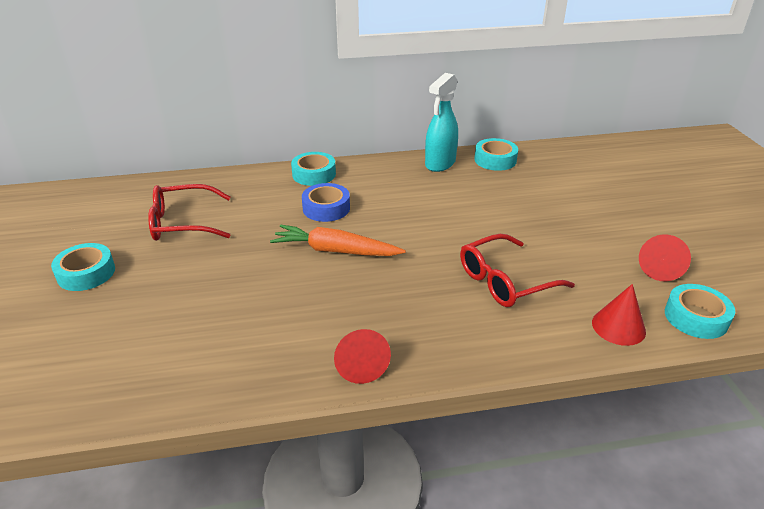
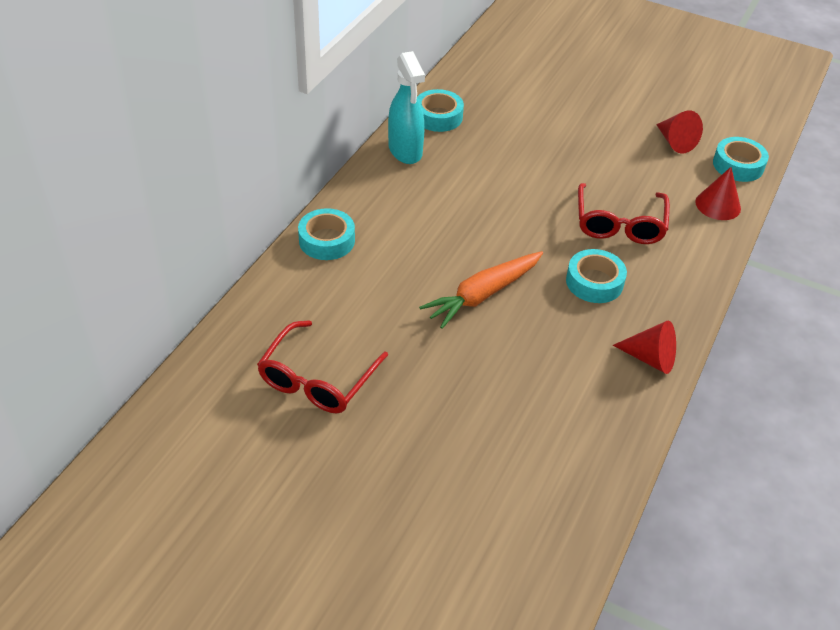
camera: 55 degrees left, 10 degrees up
turquoise tape [51,243,115,291] -> turquoise tape moved to [566,249,627,303]
blue tape [302,183,350,222] -> none

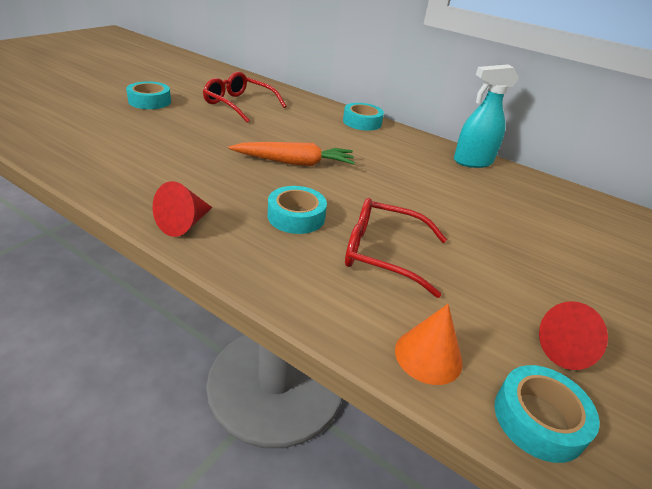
camera: 95 degrees right, 10 degrees down
turquoise tape [417,89,464,132] -> turquoise tape moved to [126,81,171,109]
orange carrot [419,251,543,329] -> orange carrot turned 120 degrees clockwise [229,142,355,166]
red cone [695,167,741,220] -> orange cone [395,304,463,385]

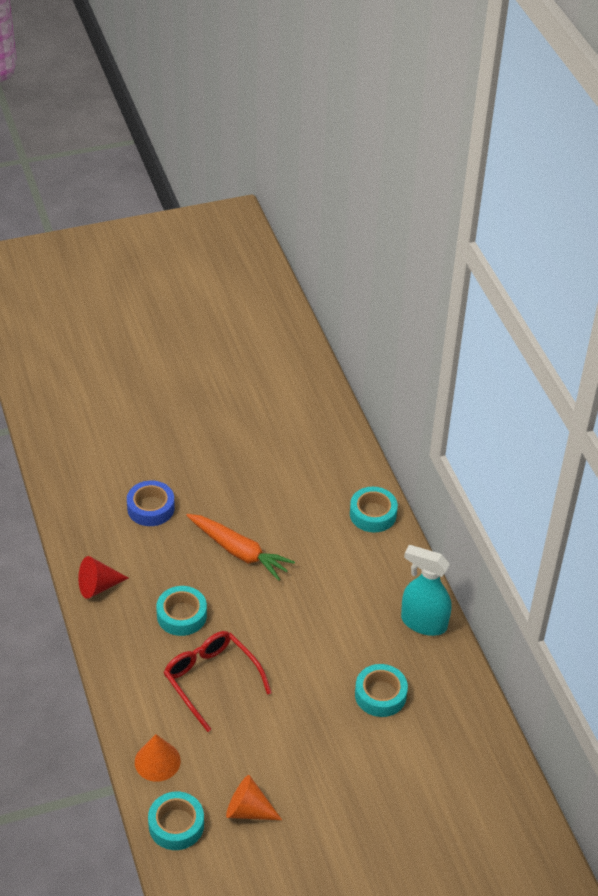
camera: 40 degrees right, 10 degrees up
turquoise tape [126,81,171,109] -> turquoise tape moved to [355,664,408,717]
red glasses [203,72,286,123] -> none
red cone [539,301,608,370] -> orange cone [226,775,282,820]
none -> blue tape [127,481,175,526]

